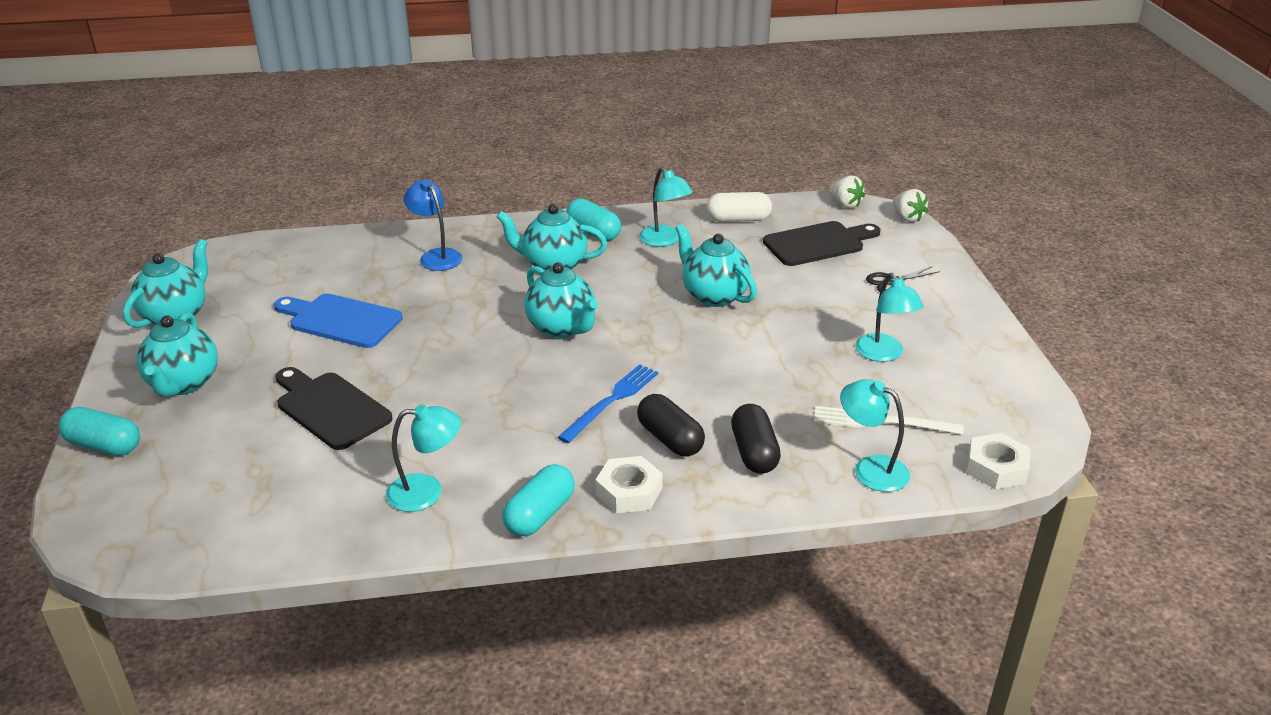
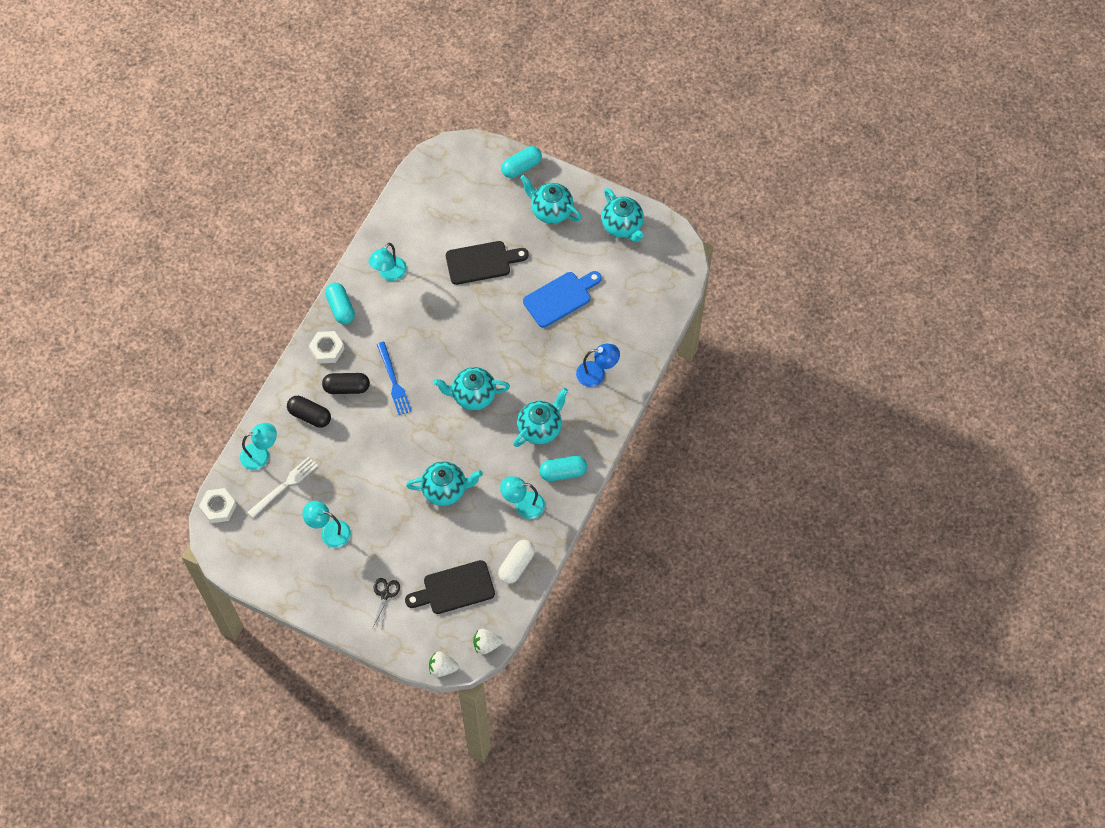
camera: 125 degrees right, 30 degrees up
black cutting board [763,221,880,266] -> black cutting board turned 60 degrees clockwise [405,560,495,614]

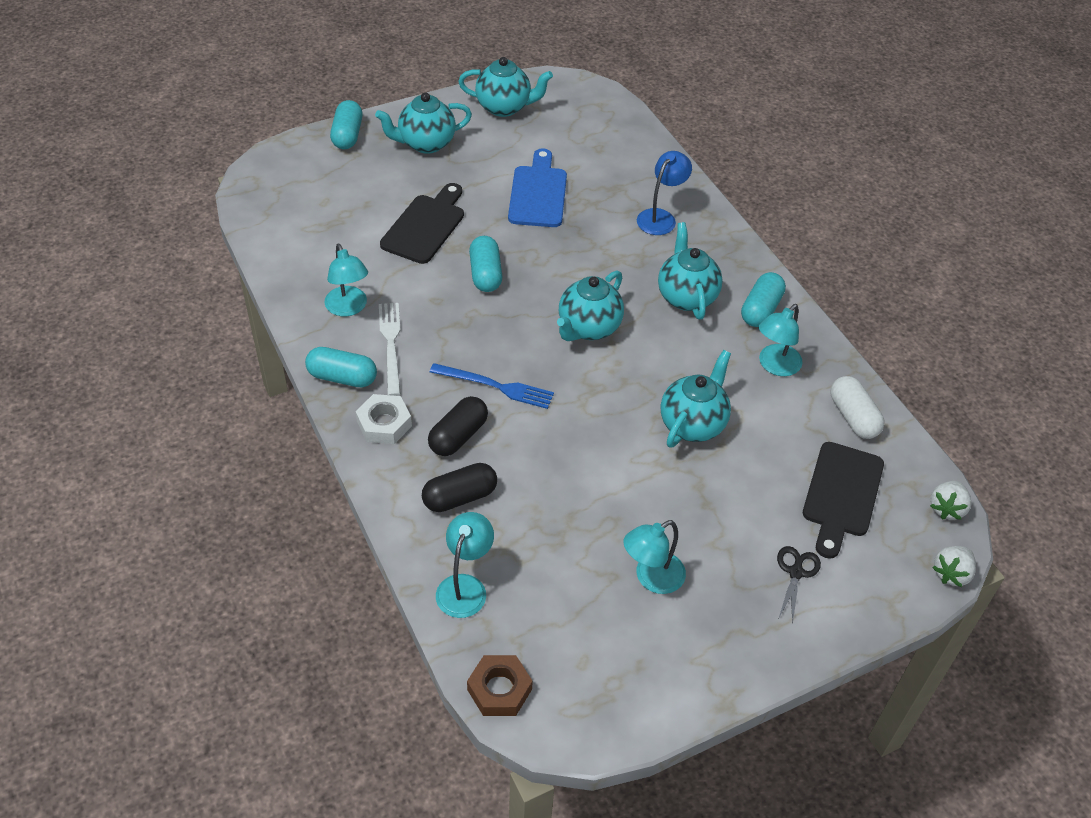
camera: 55 degrees left, 15 degrees down
white nut [199,488,236,523] -> brown nut [467,655,533,716]
white fork [247,457,318,518] -> white fork moved to [379,303,401,396]
black scissors [373,578,400,630] -> black scissors turned 60 degrees clockwise [777,546,821,625]
none -> turquoise capsule [469,236,502,292]

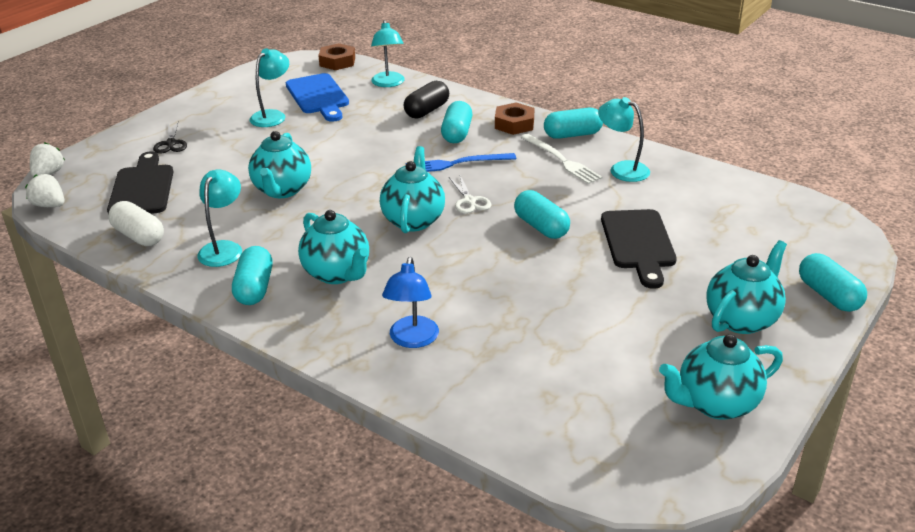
camera: 155 degrees right, 15 degrees down
white nut [355,394,412,444] -> brown nut [495,102,535,135]
black capsule [428,396,488,456] -> turquoise capsule [441,101,472,143]
blue cutting board [508,148,567,227] -> blue cutting board moved to [286,73,349,122]
white strawberry [930,481,972,520] -> white strawberry turned 60 degrees counterclockwise [25,174,64,207]
none -> white scissors [449,175,491,214]

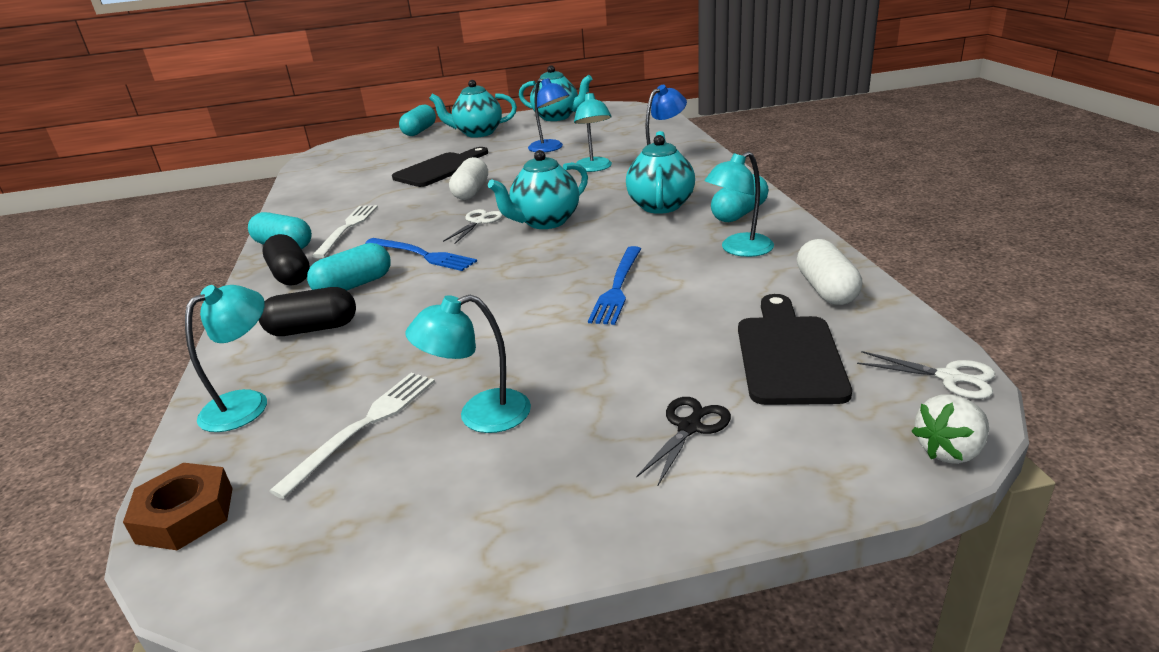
camera: 135 degrees left, 5 degrees down
white strawberry [25,174,64,207] -> white scissors [857,351,995,399]
black cutting board [107,151,173,214] -> black cutting board turned 150 degrees clockwise [738,294,852,405]
turquoise teapot [248,131,311,198] -> blue fork [588,246,641,325]
blue cutting board [286,73,349,122] -> white fork [269,373,435,499]
brown nut [495,102,535,135] -> black capsule [263,234,310,285]
turquoise capsule [514,190,570,239] -> white capsule [449,157,488,200]
turquoise lamp [598,97,650,182] -> turquoise lamp moved to [574,92,612,172]
none -> blue lamp [528,78,569,152]

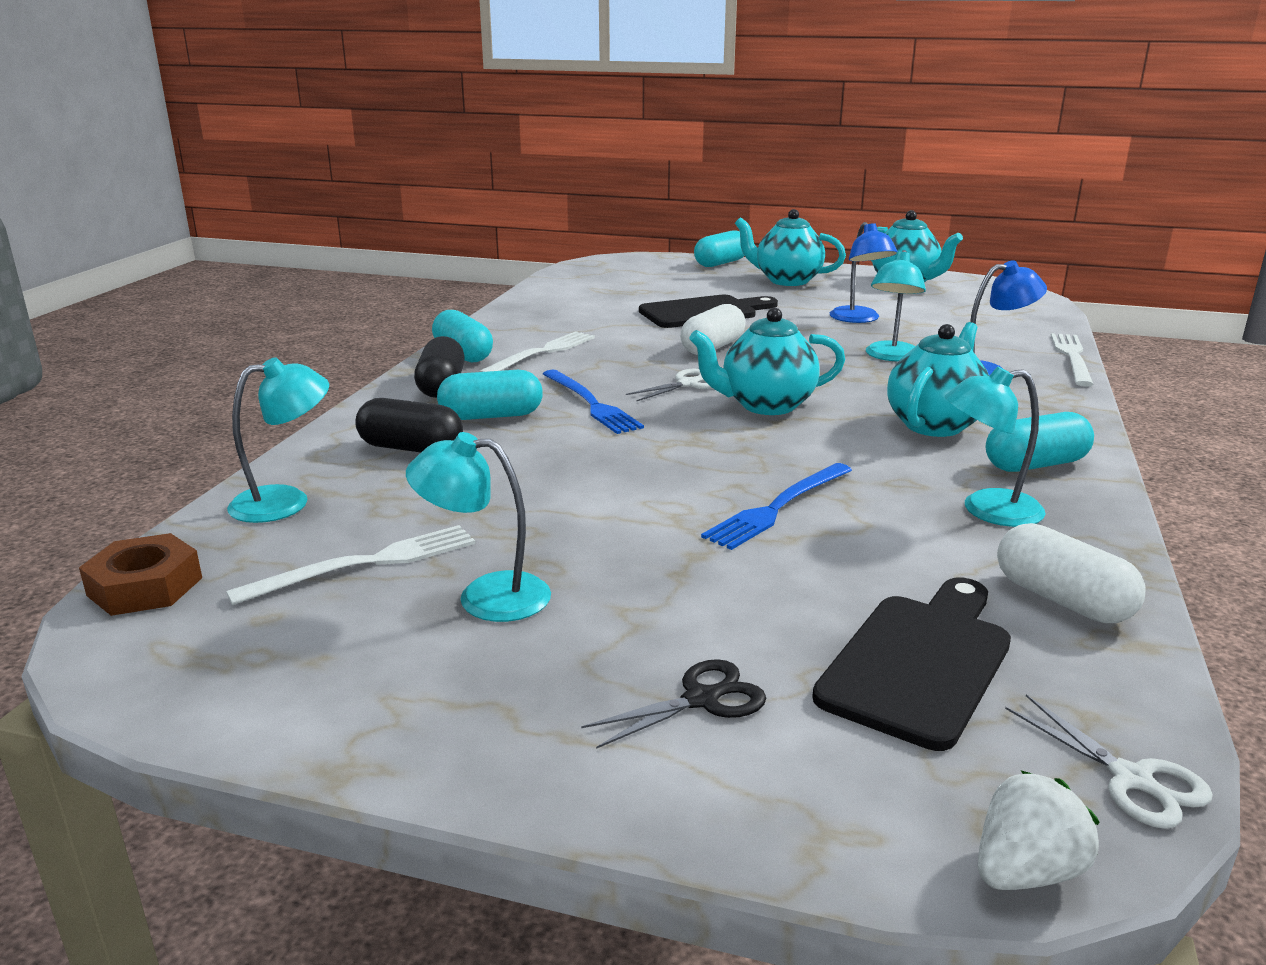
camera: 25 degrees right, 5 degrees down
white capsule [797,239,862,305] -> white capsule turned 60 degrees counterclockwise [997,523,1146,623]
white strawberry [911,394,989,464] -> white strawberry turned 150 degrees clockwise [978,770,1099,890]
none -> white fork [1051,333,1094,387]

